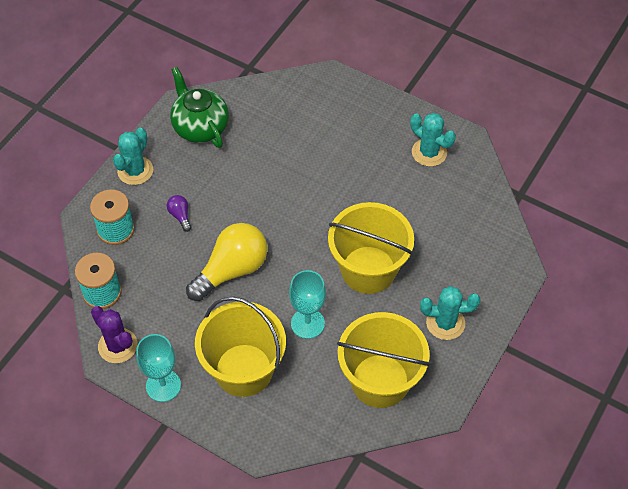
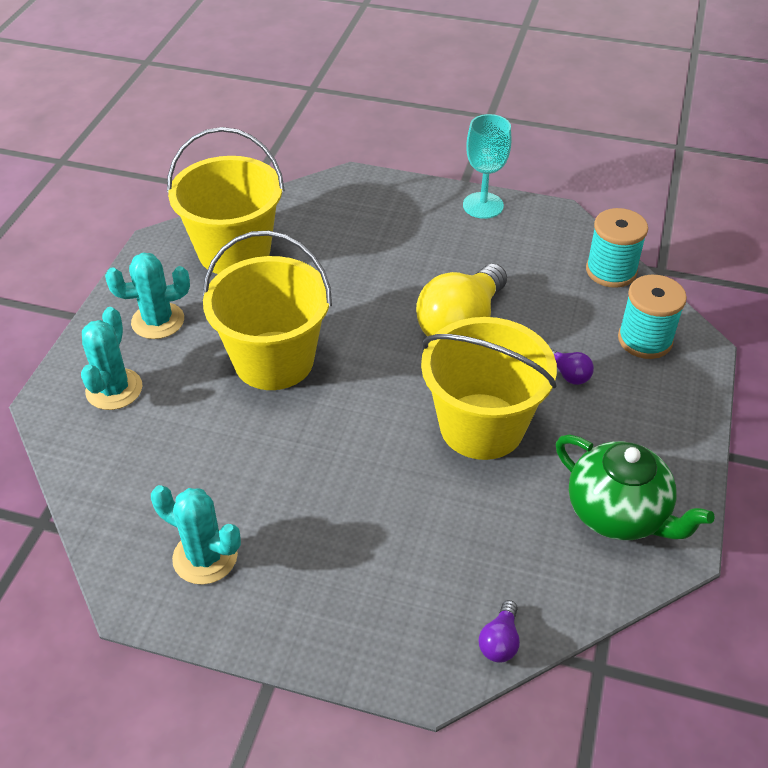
camera: 165 degrees right, 10 degrees down
purple cactus [91,306,138,363] -> none
turquoise cactus [113,128,153,185] -> turquoise cactus moved to [81,307,142,410]
yellow bucket [195,296,286,397] -> yellow bucket moved to [421,317,557,460]
turquoise goblet [289,270,326,339] -> none
none -> purple light bulb [479,600,520,663]

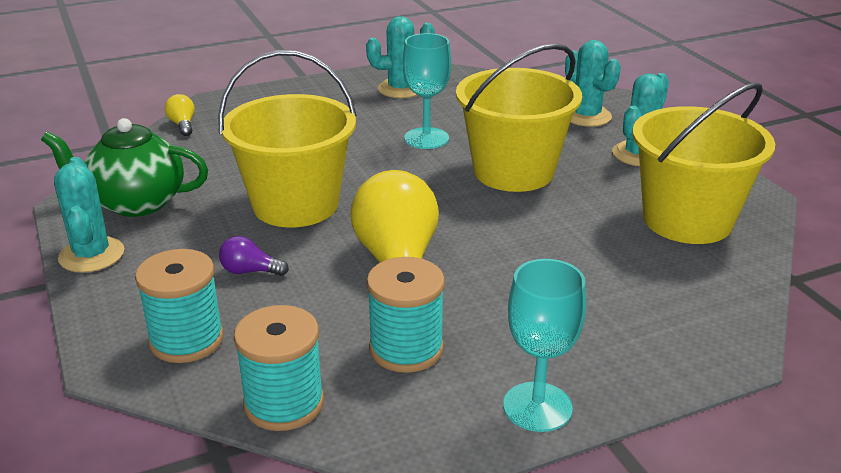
camera: 140 degrees right, 15 degrees down
purple light bulb [479,600,520,663] -> yellow light bulb [165,94,195,136]
none -> turquoise cactus [54,157,125,273]
none -> turquoise spool [367,257,445,373]
none -> turquoise goblet [403,33,451,149]

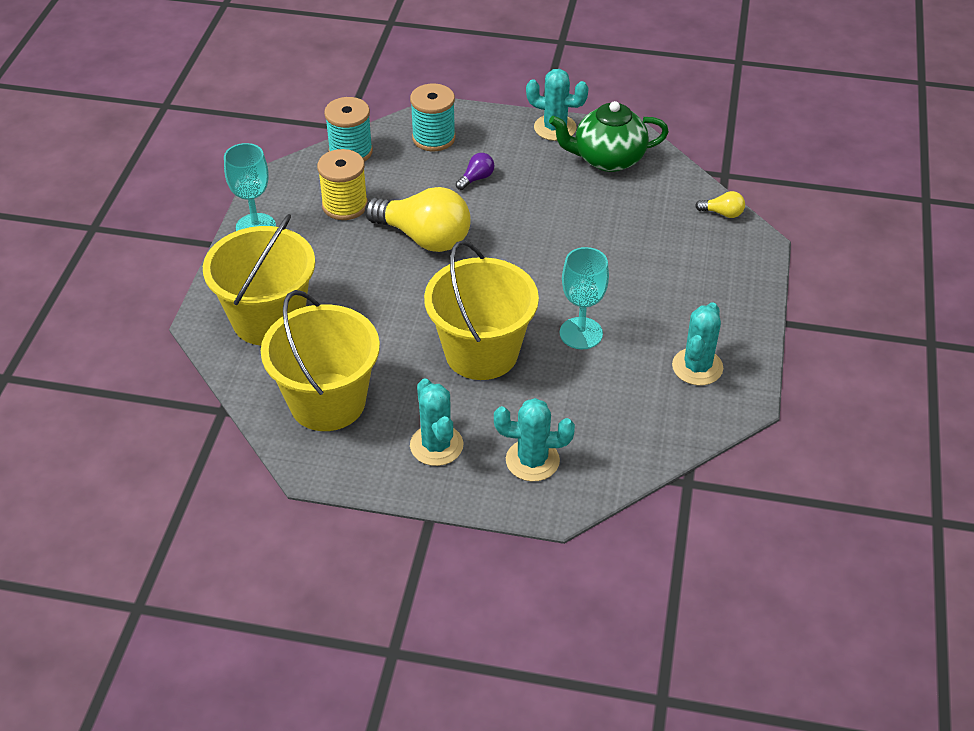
camera: 125 degrees right, 15 degrees up
green teapot [41,118,208,217] -> green teapot turned 135 degrees counterclockwise [549,101,669,172]
yellow bucket [218,50,357,227] -> yellow bucket moved to [203,214,315,346]
turquoise spool [367,257,445,373] -> yellow spool [317,149,368,220]

